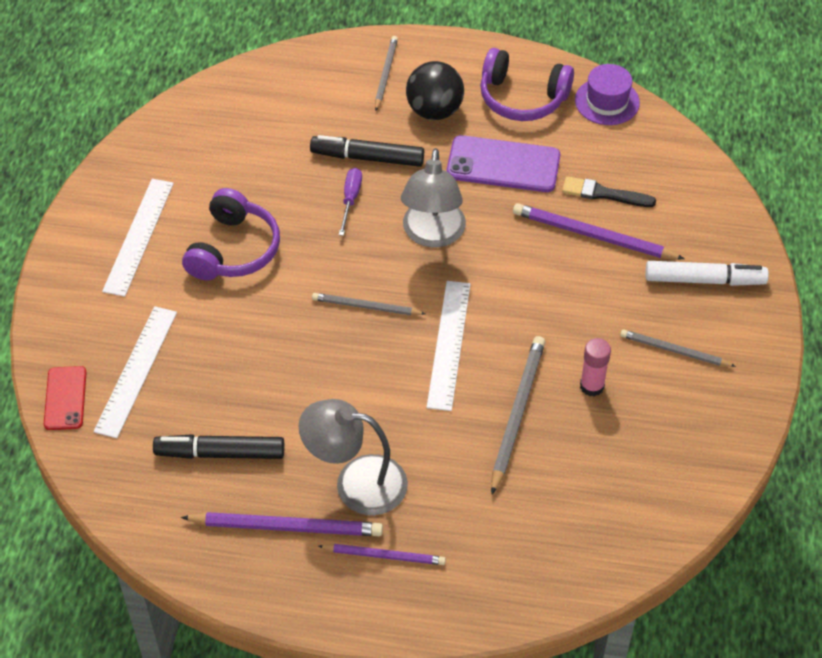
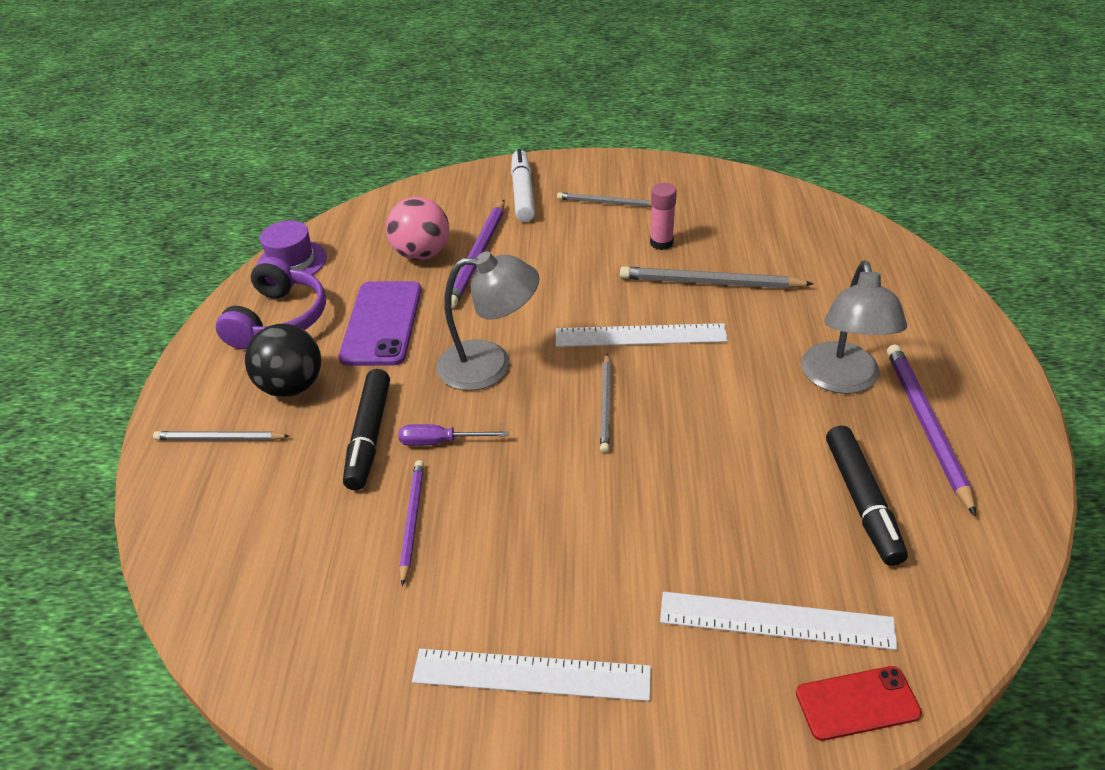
camera: 95 degrees left, 10 degrees down
purple headphones [182,188,280,280] -> none
purple pencil [318,544,446,565] -> purple pencil moved to [400,460,424,586]
black brush [562,176,656,207] -> pink ball [386,197,449,260]
grey pencil [620,329,736,367] -> grey pencil turned 90 degrees clockwise [557,192,652,207]

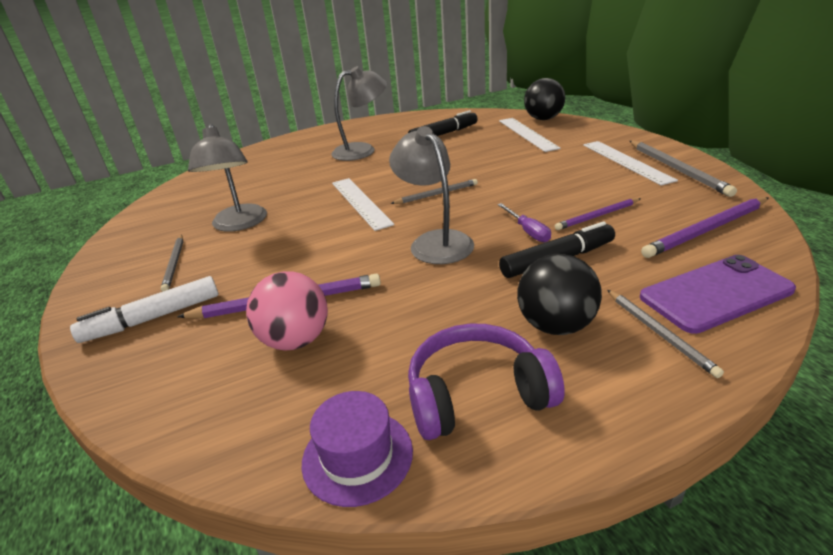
camera: 115 degrees left, 10 degrees down
purple phone [339,281,421,366] -> purple phone moved to [640,255,796,334]
grey pencil [620,266,813,289] -> grey pencil moved to [630,141,737,197]
pink glue stick [650,183,677,250] -> grey lamp [188,124,267,232]
red phone [796,666,922,741] -> black ball [524,78,565,120]
purple pencil [887,344,976,516] -> purple pencil moved to [641,197,769,258]

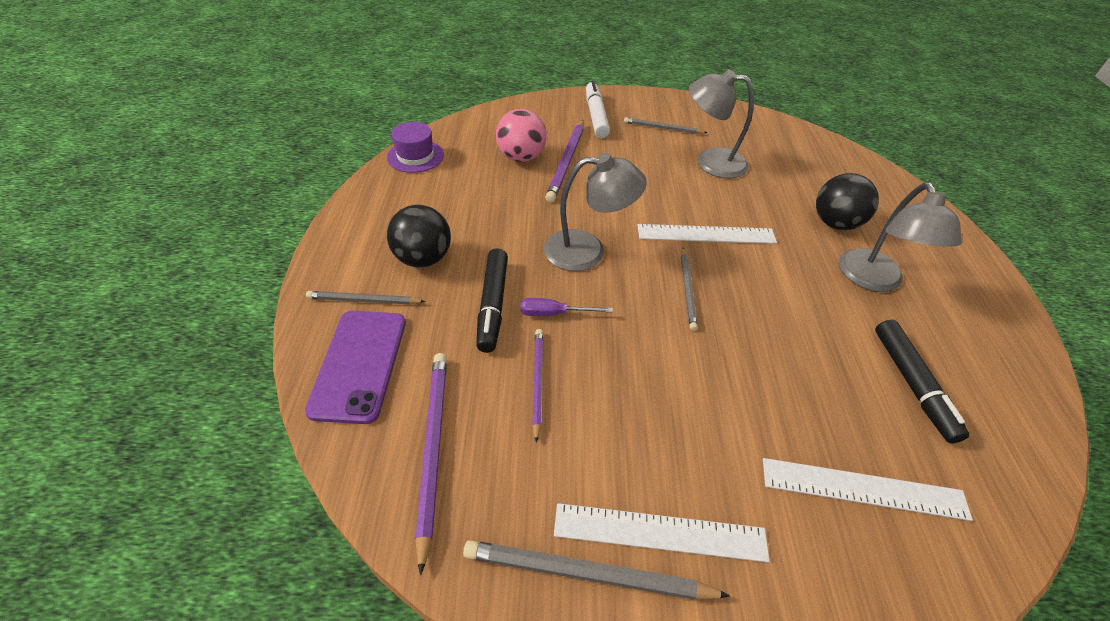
camera: 110 degrees right, 15 degrees up
purple headphones [408,323,565,440] -> none
black ball [524,78,565,120] -> black ball moved to [816,173,879,230]

